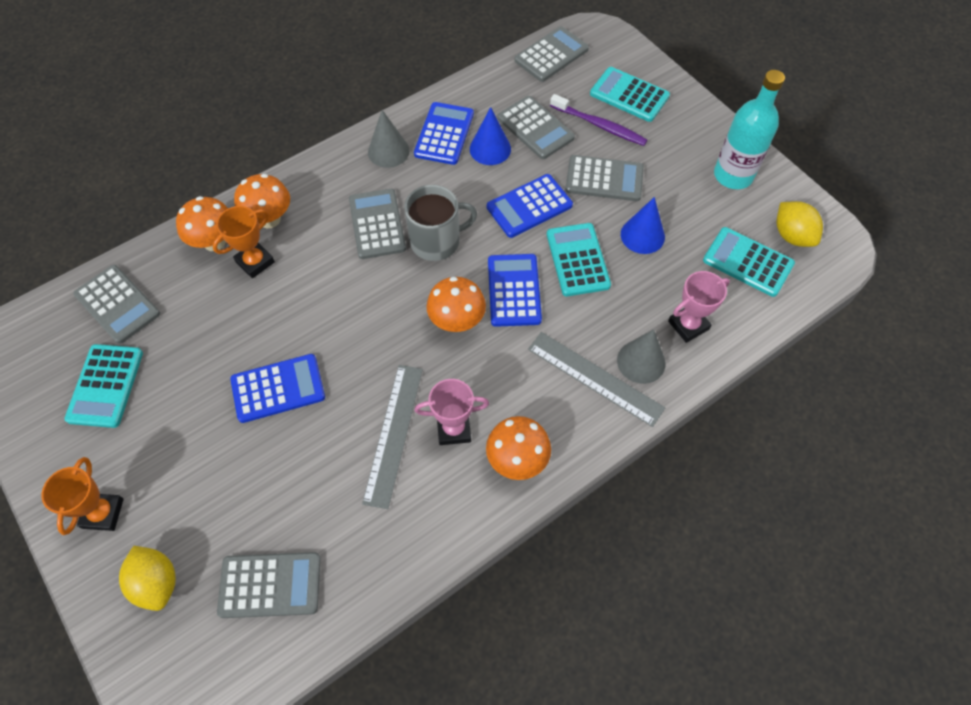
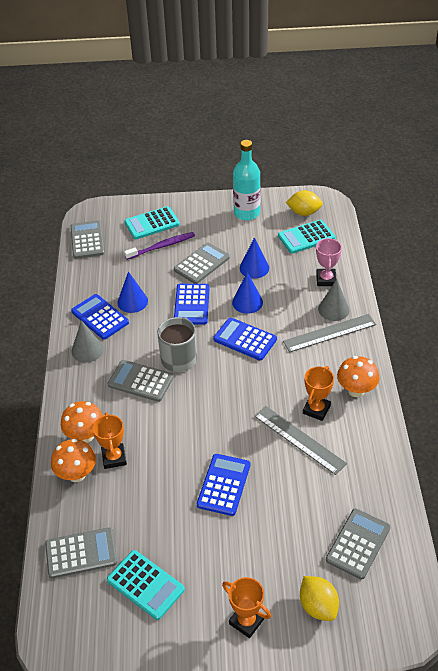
camera: 55 degrees left, 15 degrees down
yellow lemon [119,546,176,611] -> yellow lemon turned 60 degrees clockwise [300,576,339,621]
pink trophy [415,379,489,445] -> orange trophy [303,366,334,421]
orange mushroom [426,277,486,332] -> none
grey calculator [498,96,575,159] -> none
turquoise calculator [547,223,611,296] -> blue cone [232,272,263,314]

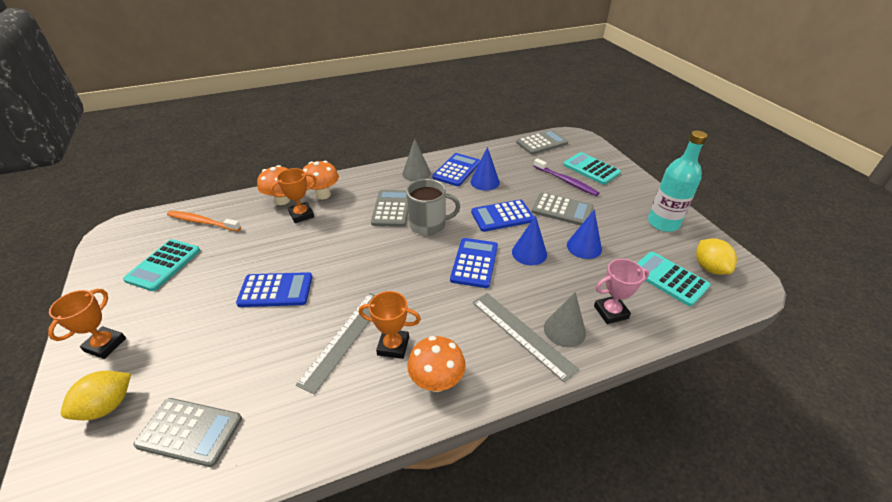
camera: 70 degrees right, 5 degrees down
grey calculator [45,527,117,579] -> orange toothbrush [167,211,241,231]

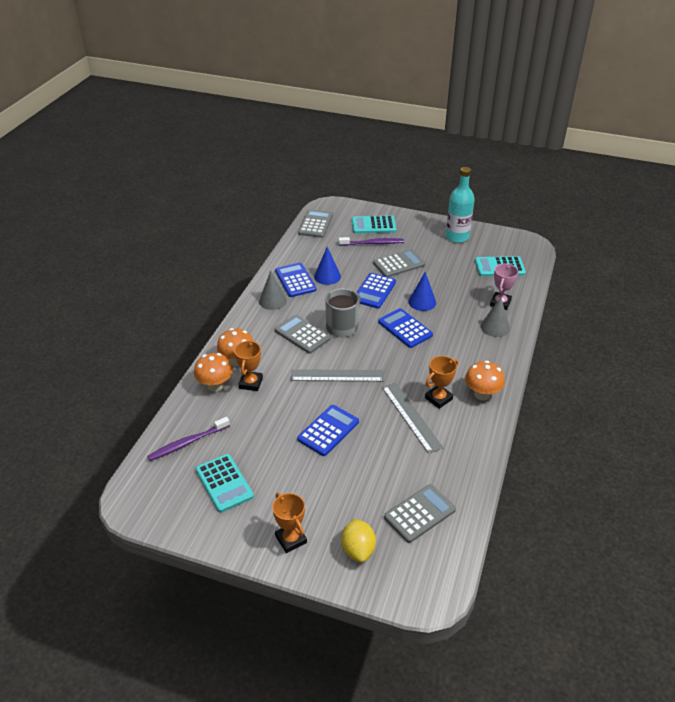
camera: 50 degrees left, 0 degrees up
orange toothbrush [167,211,241,231] -> purple toothbrush [147,417,230,461]
grey ruler [473,293,579,382] -> grey ruler moved to [291,369,384,382]
blue cone [567,210,602,259] -> none
yellow lemon [696,238,737,275] -> none

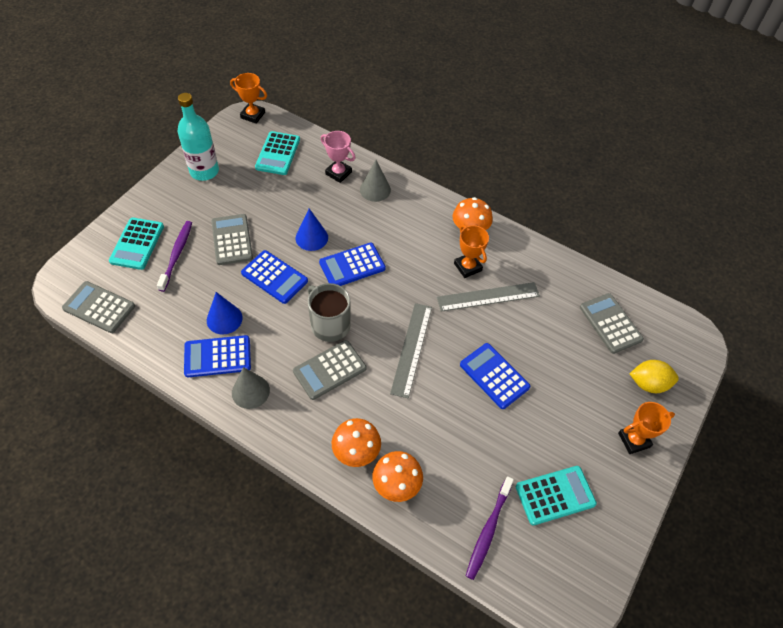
camera: 80 degrees left, 15 degrees up
purple toothbrush [147,417,230,461] -> purple toothbrush turned 45 degrees clockwise [466,476,514,580]
orange trophy [234,340,263,391] -> orange trophy moved to [230,73,267,124]

